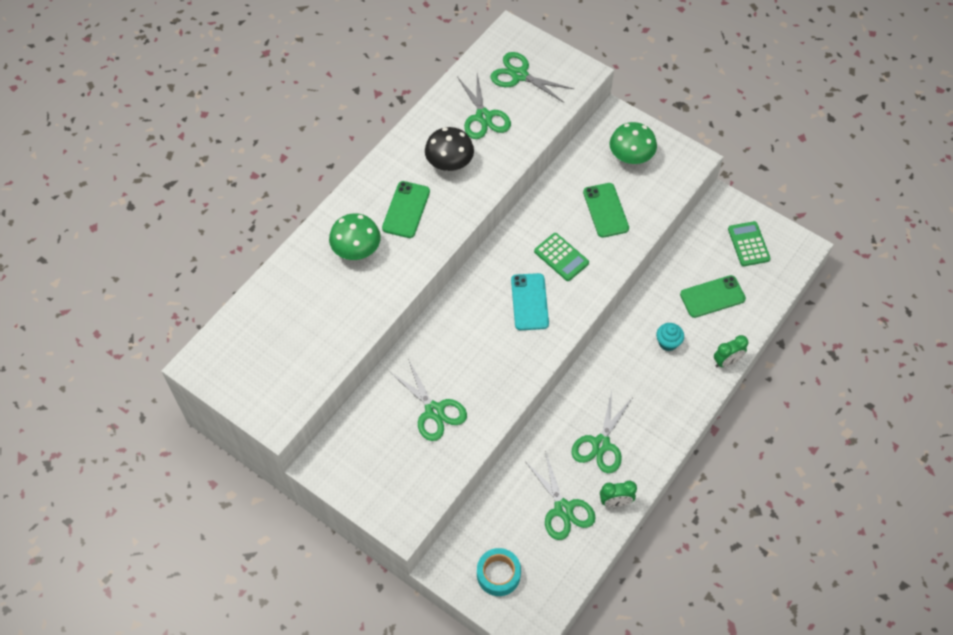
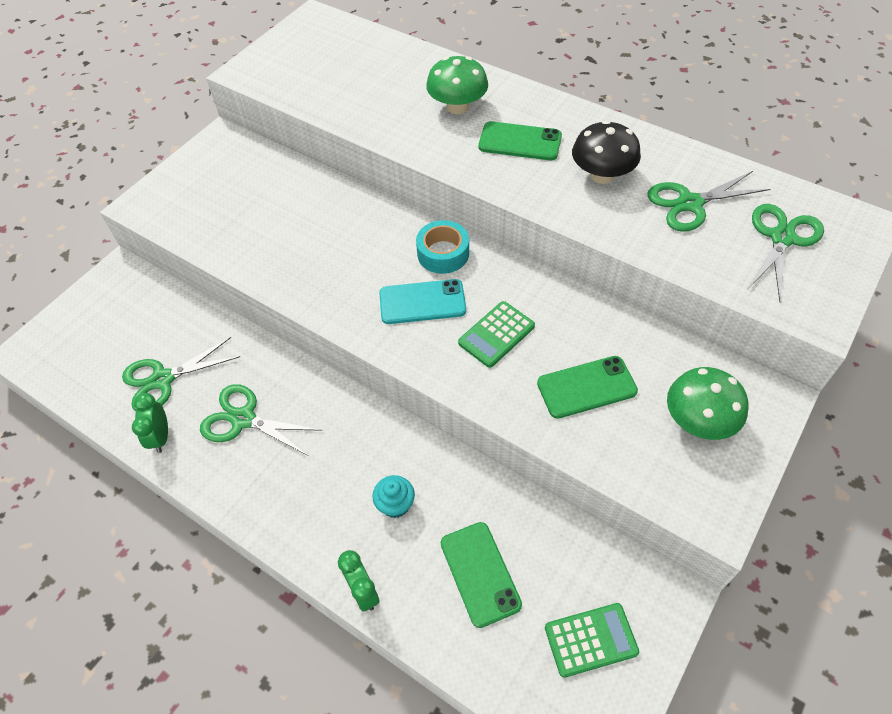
camera: 90 degrees right, 5 degrees down
green scissors [389,359,467,441] -> none
turquoise tape [477,548,521,596] -> turquoise tape moved to [416,220,469,274]

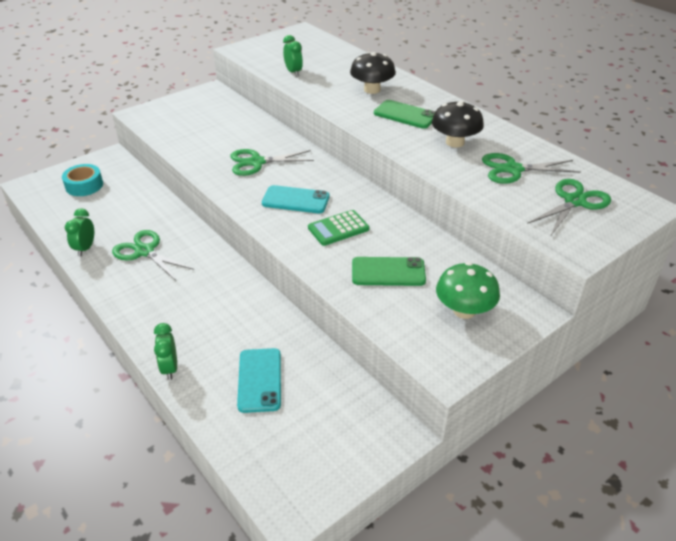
camera: 15 degrees right, 15 degrees down
green scissors [122,337,240,411] -> green scissors moved to [230,149,314,176]
turquoise cupcake [372,475,415,518] -> none
turquoise tape [416,220,469,274] -> turquoise tape moved to [62,164,103,196]
green mushroom [426,56,488,114] -> black mushroom [350,52,396,94]
green phone [441,522,522,628] -> turquoise phone [237,348,281,413]
green calculator [545,603,639,678] -> none
none -> green clock [283,35,303,77]

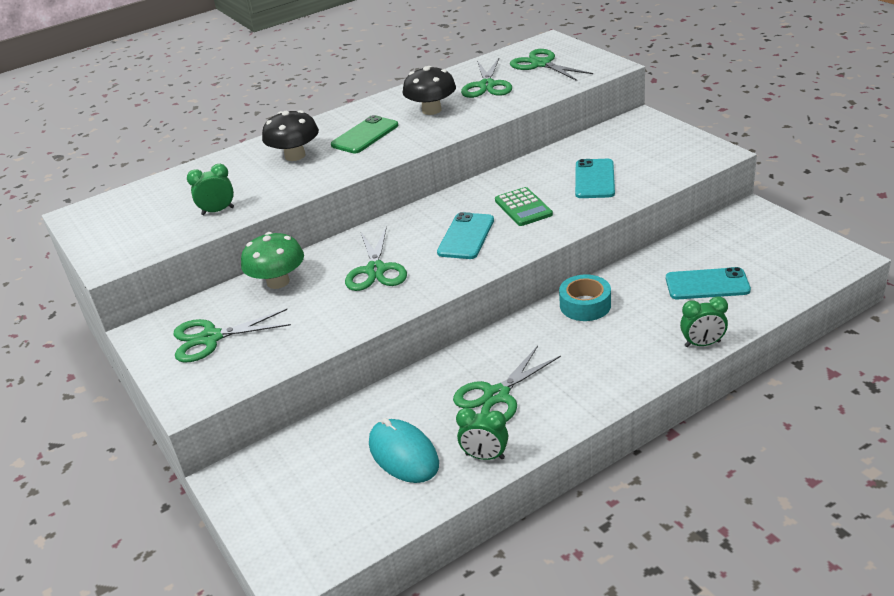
camera: 80 degrees left, 5 degrees down
turquoise tape [62,164,103,196] -> turquoise tape moved to [559,275,611,321]
green phone [352,257,426,286] -> turquoise phone [575,159,615,198]
green mushroom [436,262,500,319] -> green mushroom moved to [241,232,304,289]
none -> green scissors [174,309,291,363]
none -> turquoise mouse [369,418,439,483]

